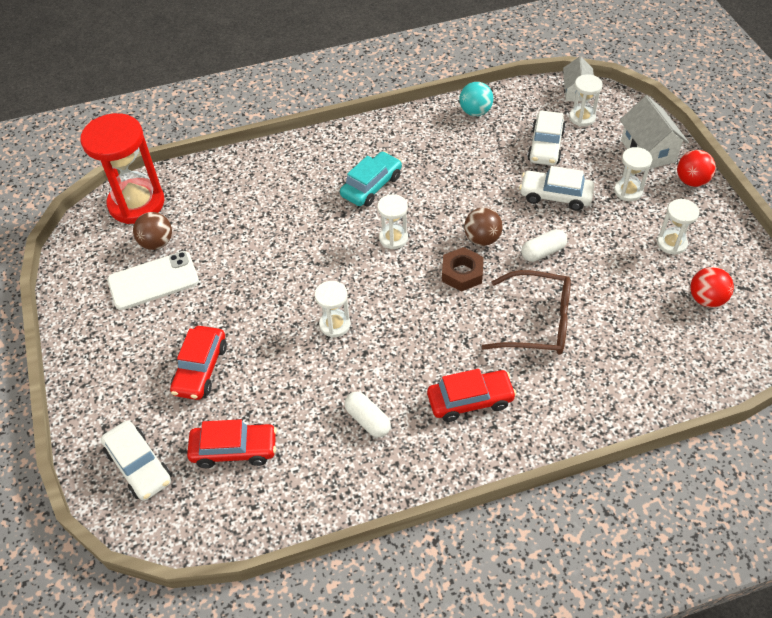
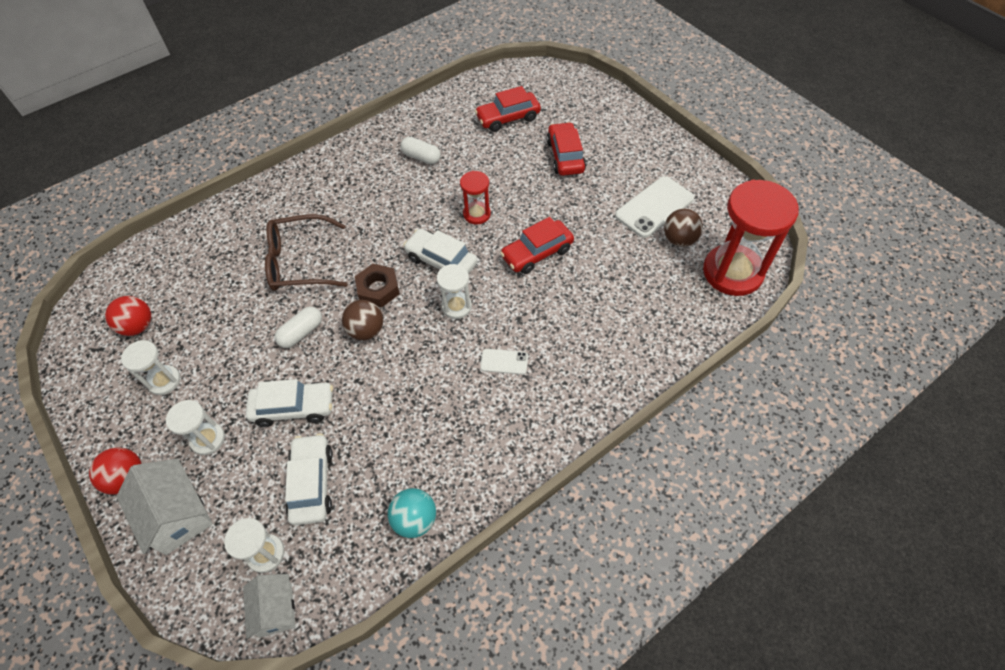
camera: 160 degrees right, 5 degrees up
white car [101,420,171,501] -> white car moved to [403,229,477,274]
white hourglass [315,281,351,337] -> red hourglass [460,171,491,224]
turquoise car [340,151,402,207] -> white phone [480,349,528,375]
red car [427,369,517,422] -> red car moved to [500,217,574,274]

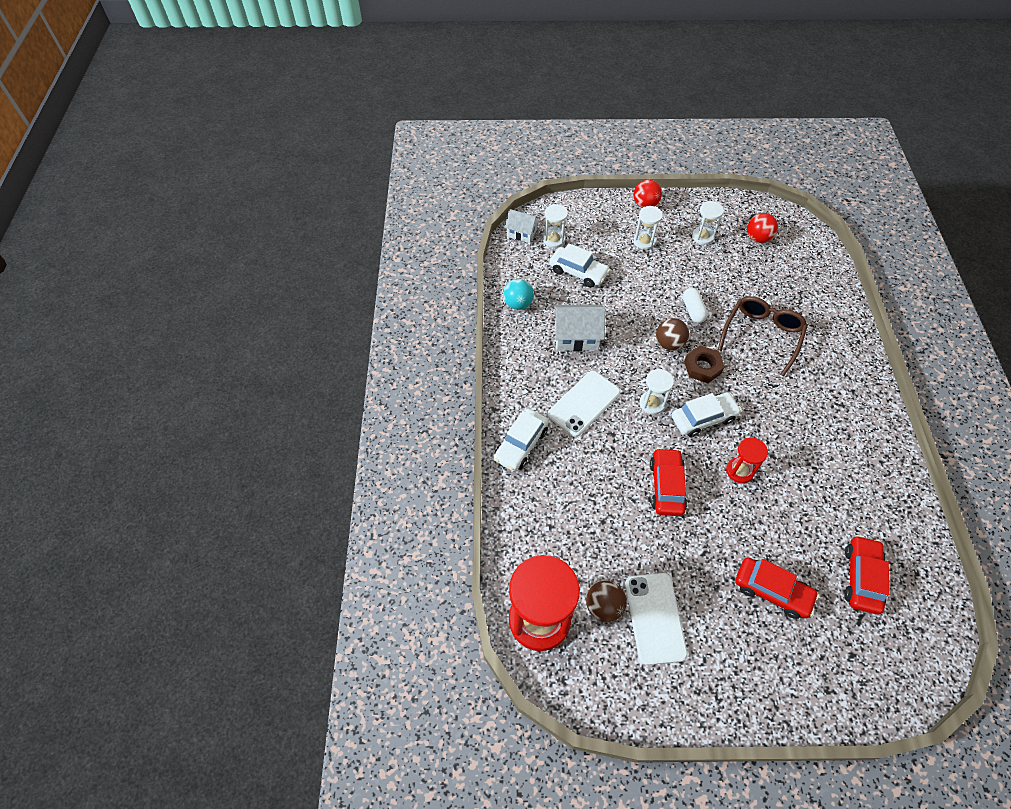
camera: 125 degrees right, 0 degrees up
white house [116,458,213,555] -> white house moved to [553,304,605,351]
white car [246,379,333,427] -> white car moved to [494,409,549,471]
white capsule [400,137,441,164] -> none
white phone [480,349,528,375] -> white phone [548,371,620,437], size x1.96

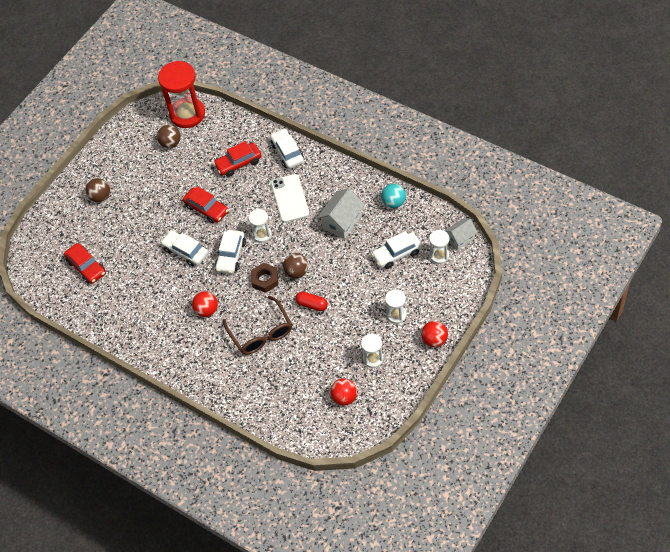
camera: 130 degrees right, 0 degrees up
white phone [625,573,688,665] -> none
white capsule [683,288,708,323] -> red capsule [295,291,328,311]
red hourglass [726,437,768,483] -> white car [160,230,208,266]
red car [735,557,819,619] -> red car moved to [213,141,262,177]
none -> brown ball [86,178,110,202]
none -> red ball [192,291,218,317]

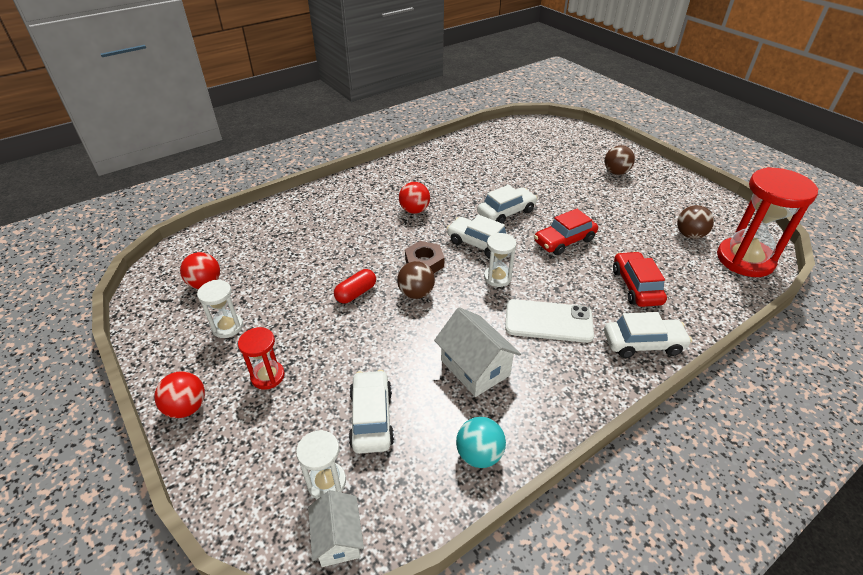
camera: 105 degrees right, 15 degrees down
red car [64,243,106,284] -> none
brown glasses [223,296,292,355] -> none
white hourglass [385,290,407,324] -> red hourglass [238,327,285,390]

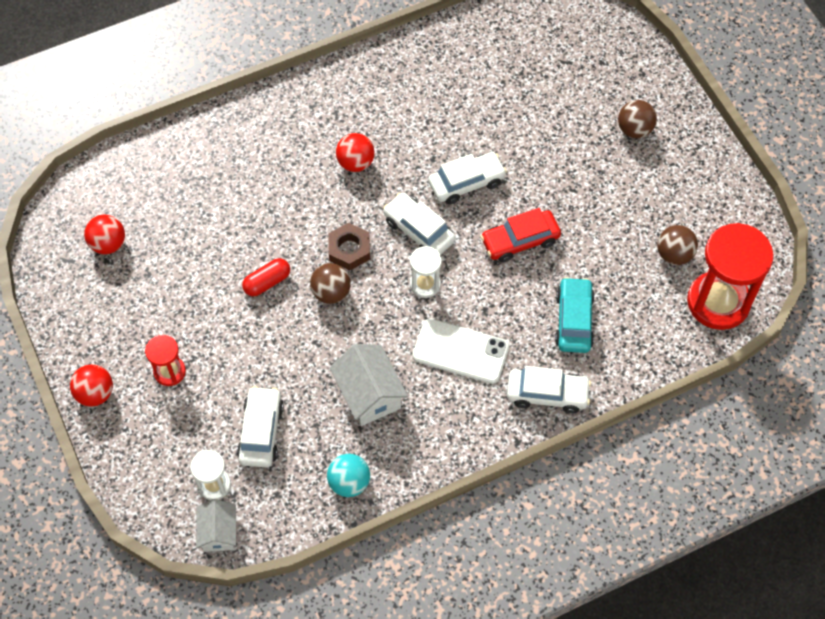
camera: 10 degrees right, 20 degrees up
white hourglass [197,280,243,338] -> none
red car [613,251,667,307] -> turquoise car [555,277,595,353]

